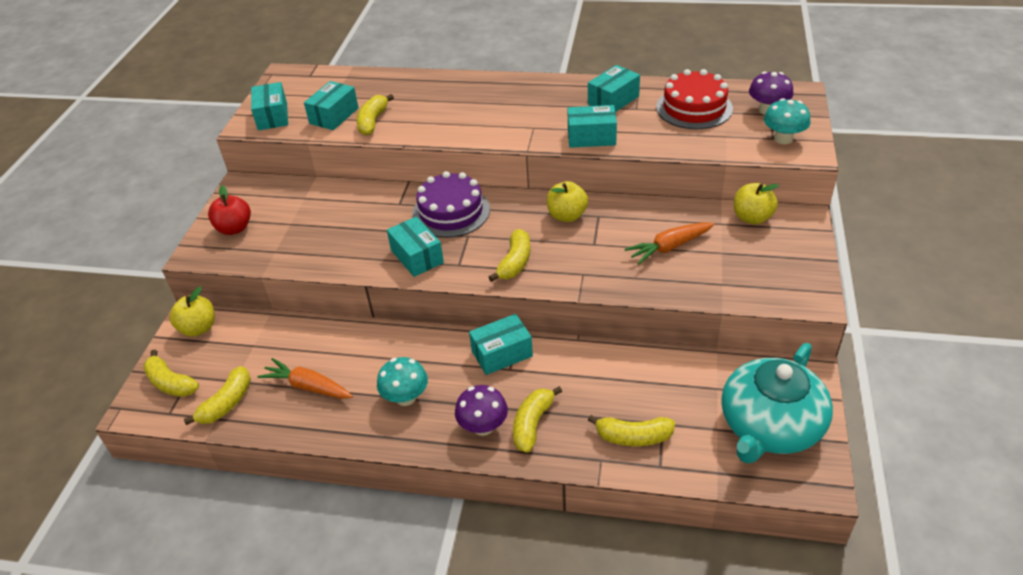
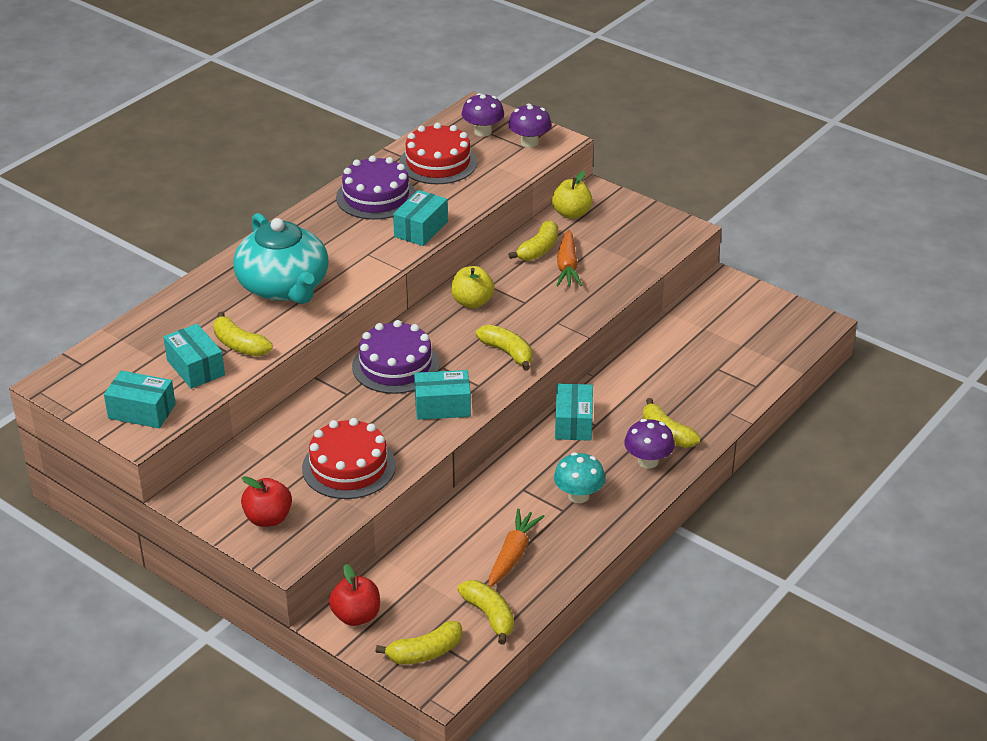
camera: 65 degrees left, 5 degrees down
yellow apple [169,286,214,337] -> red apple [329,564,380,626]
orange carrot [257,358,353,399] -> orange carrot turned 150 degrees clockwise [489,509,545,587]
turquoise box [588,65,640,112] -> purple cake [336,155,416,220]
yellow banana [588,415,675,446] -> yellow banana moved to [508,220,558,261]
turquoise teapot [721,343,833,464] -> turquoise teapot moved to [233,213,329,304]
turquoise mushroom [764,98,811,144] -> purple mushroom [508,103,551,148]
none -> red cake [302,418,396,499]

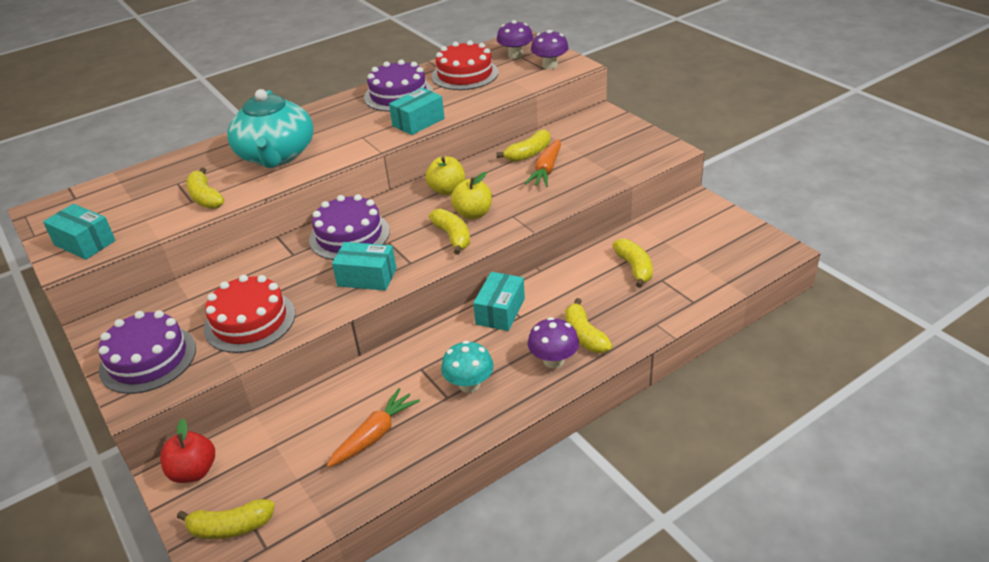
camera: 20 degrees right, 0 degrees up
turquoise box [163,324,225,389] -> none
red apple [241,476,292,527] -> purple cake [98,310,196,394]
yellow banana [457,580,514,645] -> yellow banana moved to [612,239,653,288]
yellow apple [552,171,593,219] -> yellow apple moved to [451,172,492,219]

